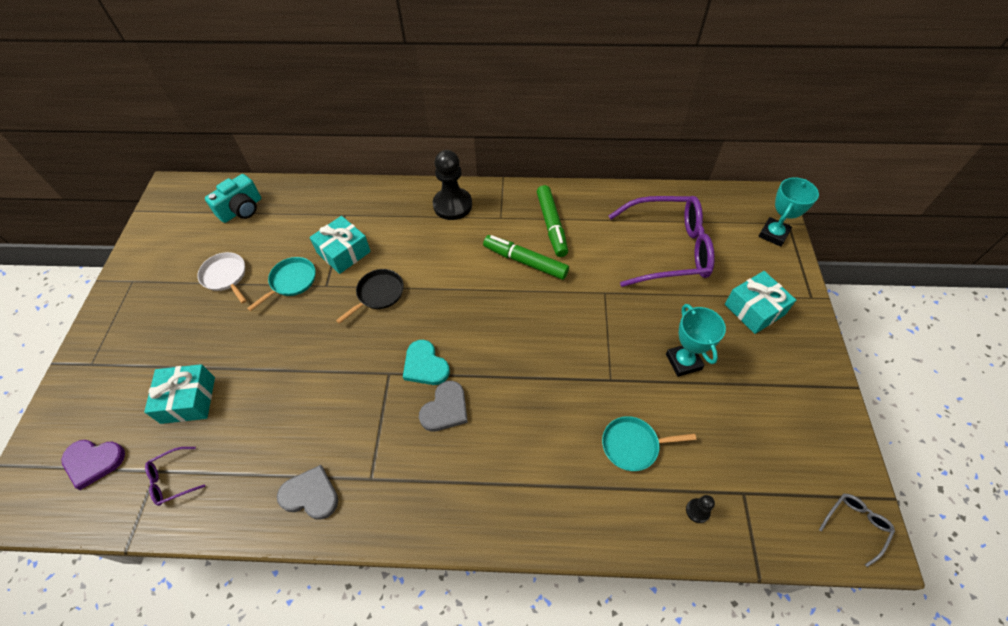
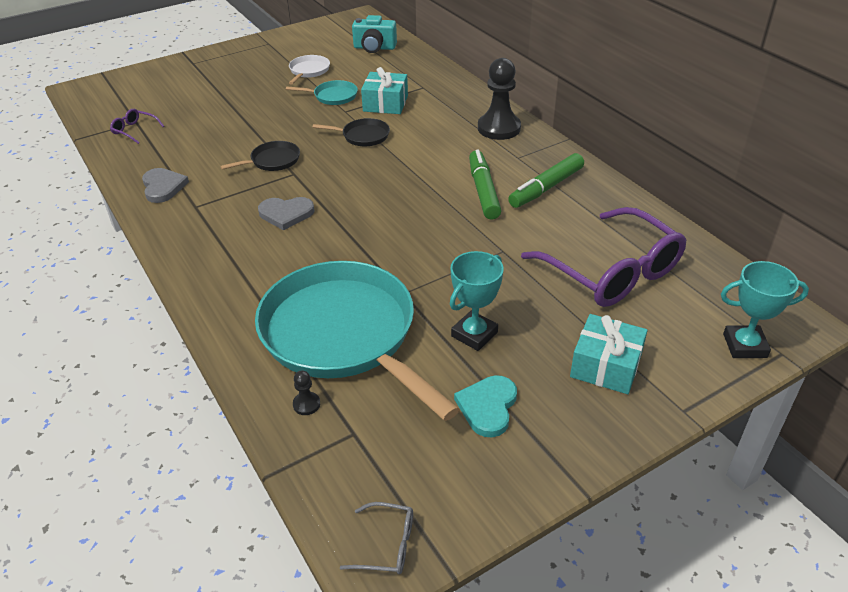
camera: 55 degrees right, 15 degrees down
purple heart [61,440,125,490] -> none
turquoise gift [144,364,215,424] -> none
turquoise heart [403,340,450,385] -> turquoise heart moved to [454,375,517,437]
turquoise pan [602,416,696,471] -> turquoise pan [255,261,460,421], size x2.44
none -> black pan [220,141,300,171]

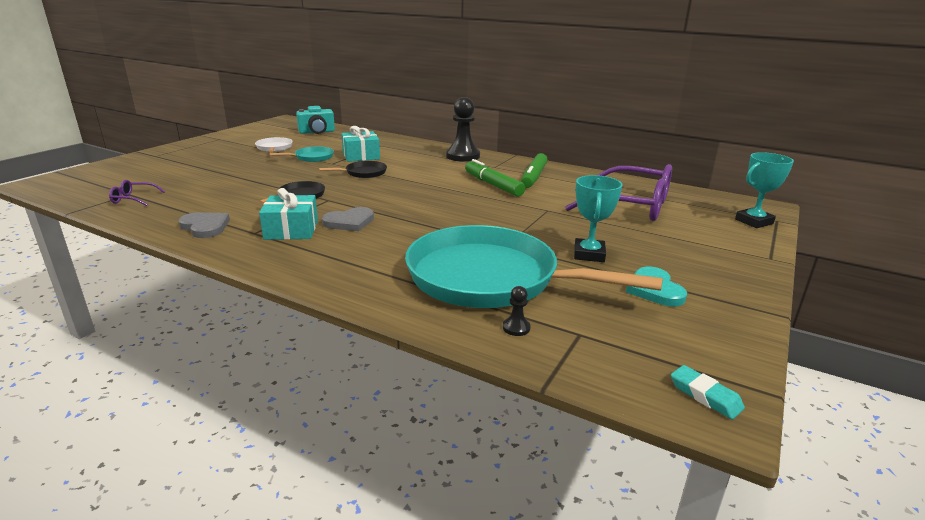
camera: 30 degrees left, 15 degrees down
grey glasses [340,502,413,574] -> turquoise eraser [671,365,745,419]
turquoise gift [570,314,648,394] -> turquoise gift moved to [259,188,318,240]

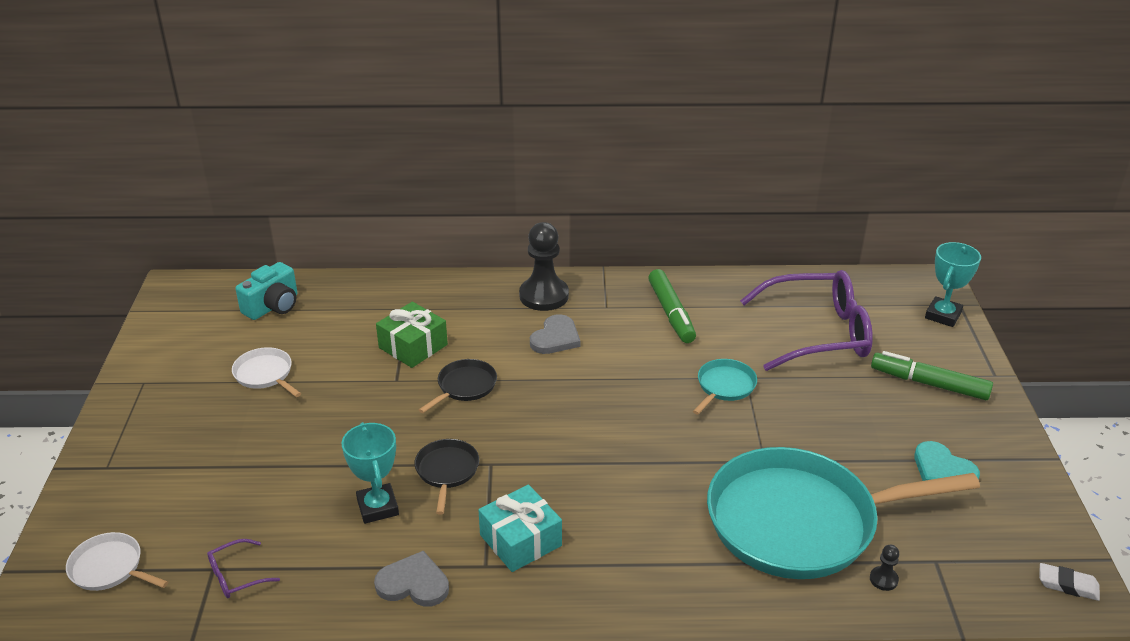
camera: 30 degrees left, 10 degrees up
turquoise pan [269,146,334,162] -> turquoise pan moved to [693,359,757,415]
grey heart [322,207,374,231] -> grey heart moved to [530,314,580,354]
turquoise gift [341,126,380,162] -> green gift [376,302,448,368]
green marker [465,159,525,197] -> green marker moved to [871,351,993,400]
turquoise trophy [574,175,623,262] -> turquoise trophy moved to [342,422,399,524]
turquoise eraser [671,365,745,419] -> white eraser [1039,563,1100,601]
none -> white pan [66,532,168,591]

